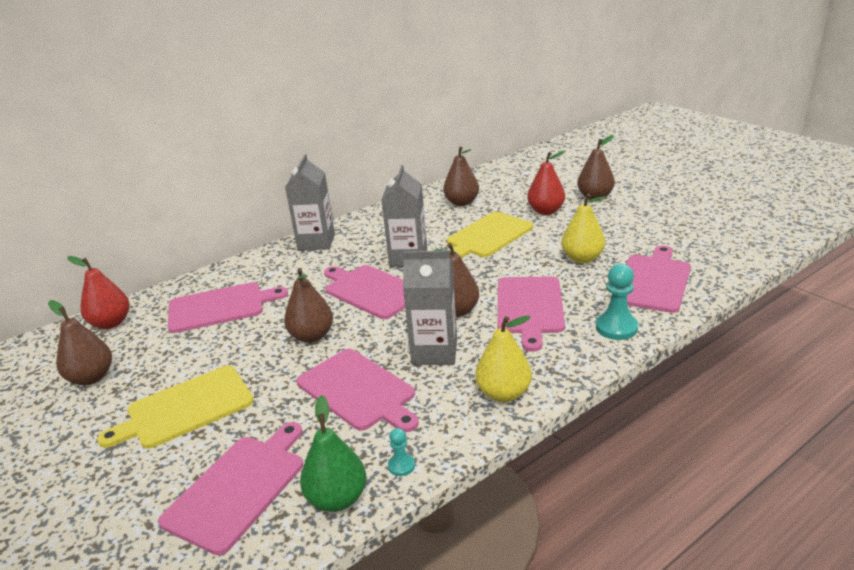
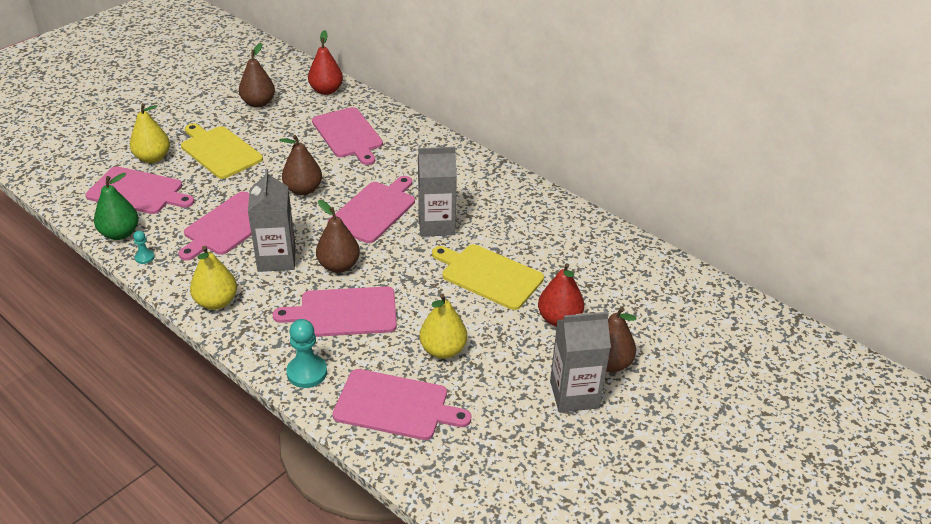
camera: 75 degrees right, 10 degrees up
grey carton [285,154,335,251] -> grey carton moved to [550,312,611,412]
brown pear [443,146,479,206] -> none
none -> yellow pear [130,103,170,163]

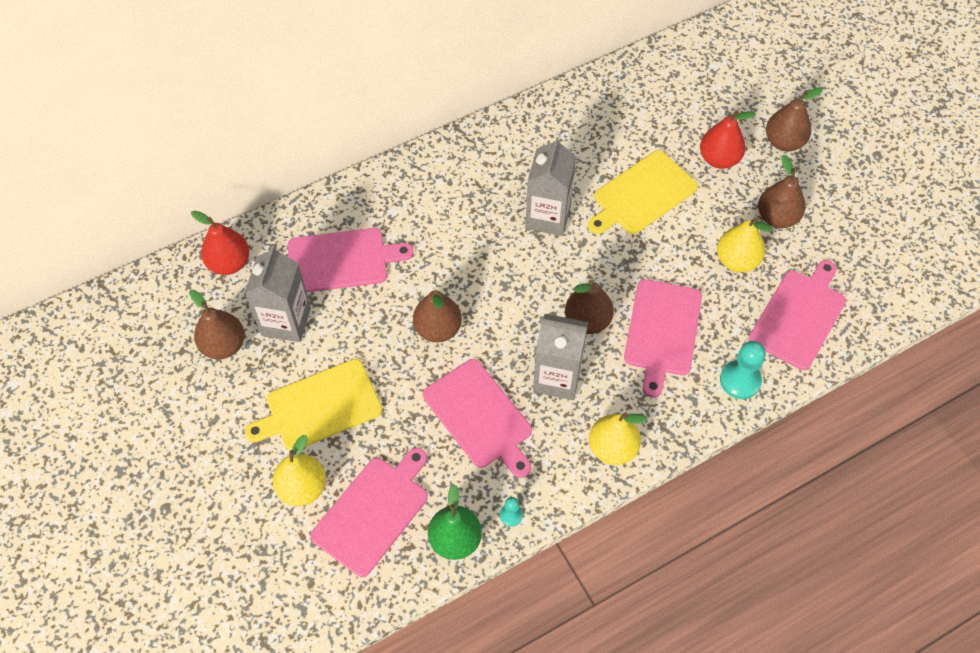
camera: 70 degrees left, 20 degrees up
pink cutting board [327,176,415,243] -> none
grey carton [550,312,611,412] -> grey carton moved to [245,245,311,342]
none -> brown pear [758,155,805,228]

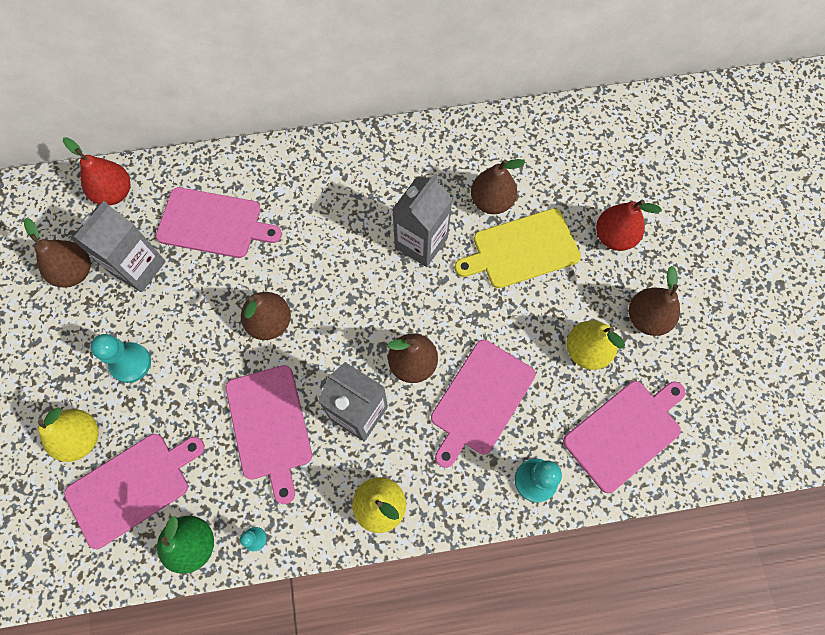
camera: 20 degrees right, 10 degrees up
yellow cutting board [245,359,382,451] -> turquoise pawn [91,334,151,383]
brown pear [766,87,823,151] -> brown pear moved to [471,159,525,214]

